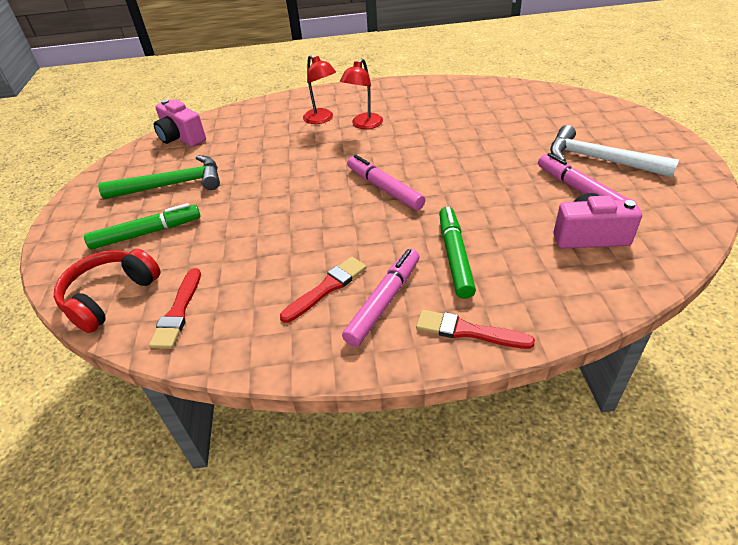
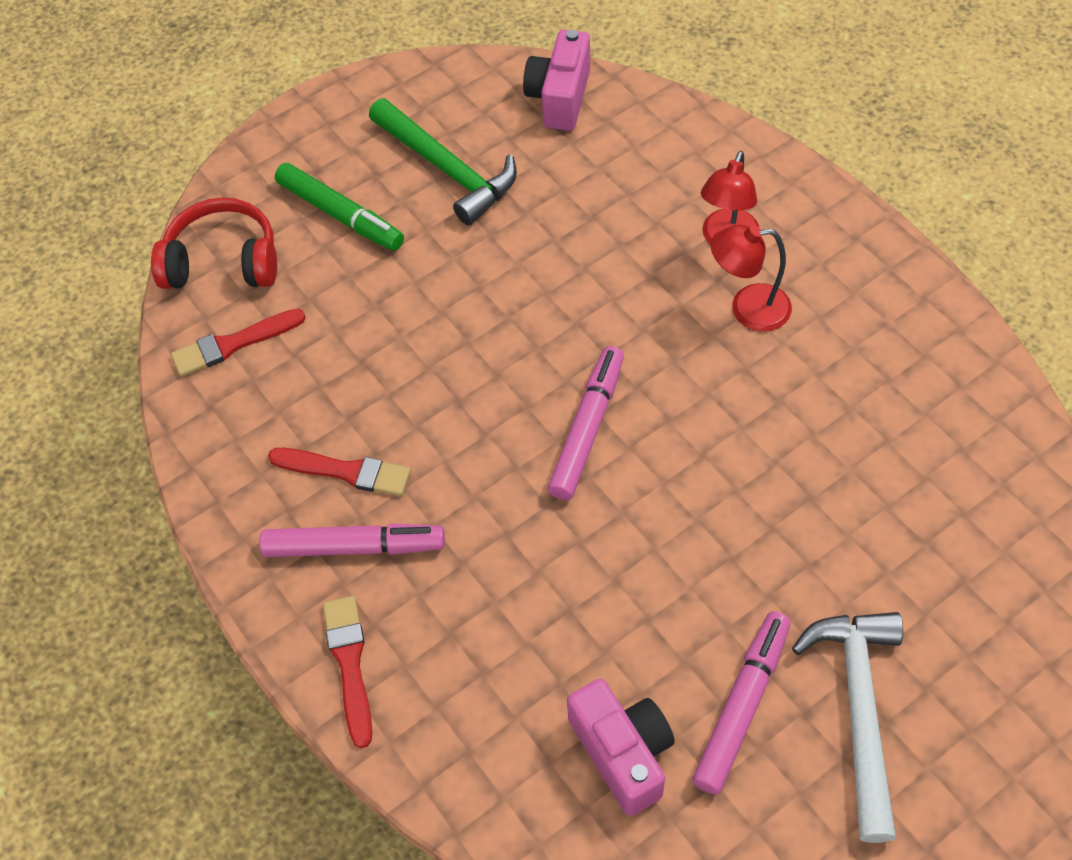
camera: 60 degrees right, 15 degrees up
green marker [439,207,476,299] -> none

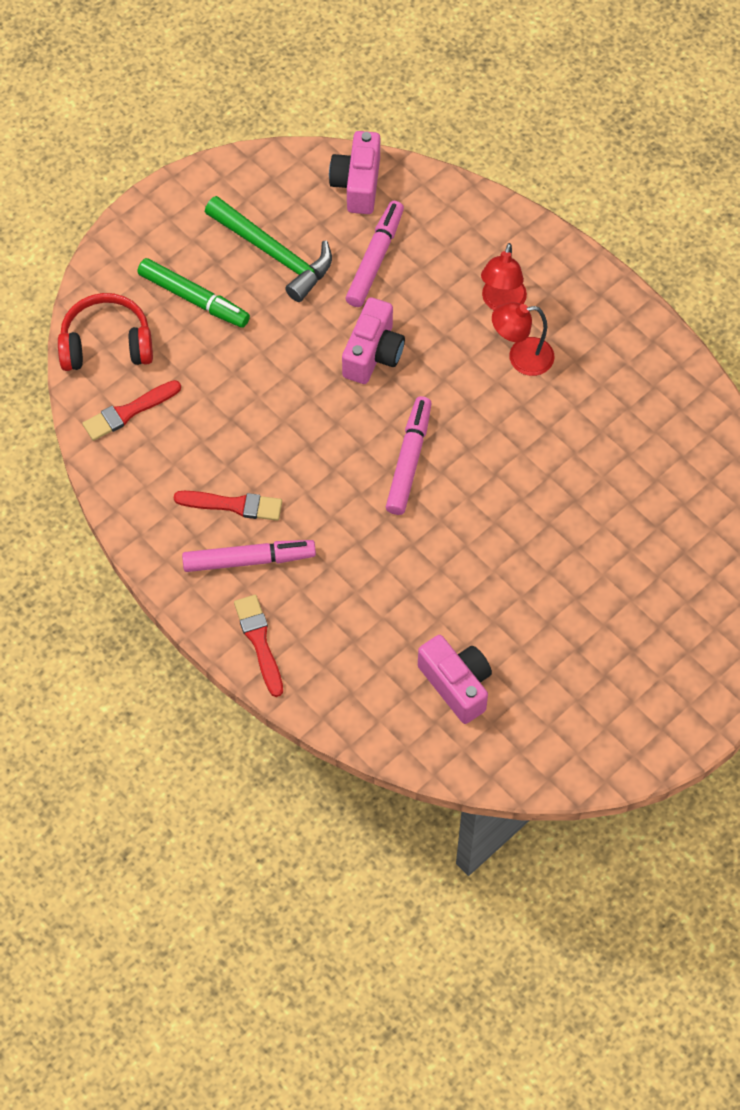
camera: 10 degrees left, 5 degrees up
pink marker [692,611,791,795] -> pink marker moved to [345,201,404,307]
white hammer [792,612,903,843] -> none
none -> pink camera [342,297,405,384]

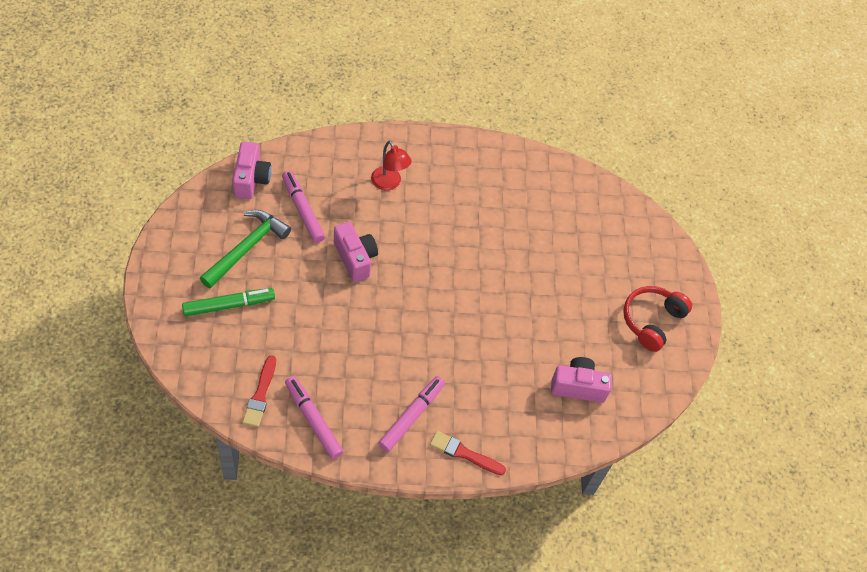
camera: 55 degrees left, 5 degrees down
red headphones [58,293,153,371] -> red headphones moved to [623,286,692,352]
red brush [174,491,282,521] -> none
green hammer [205,196,332,302] -> green hammer turned 45 degrees counterclockwise [200,210,291,288]
pink camera [329,131,380,214] -> pink camera turned 135 degrees counterclockwise [233,142,271,199]
pink marker [386,396,432,515] -> pink marker moved to [285,376,343,459]
red lamp [492,302,555,376] -> none

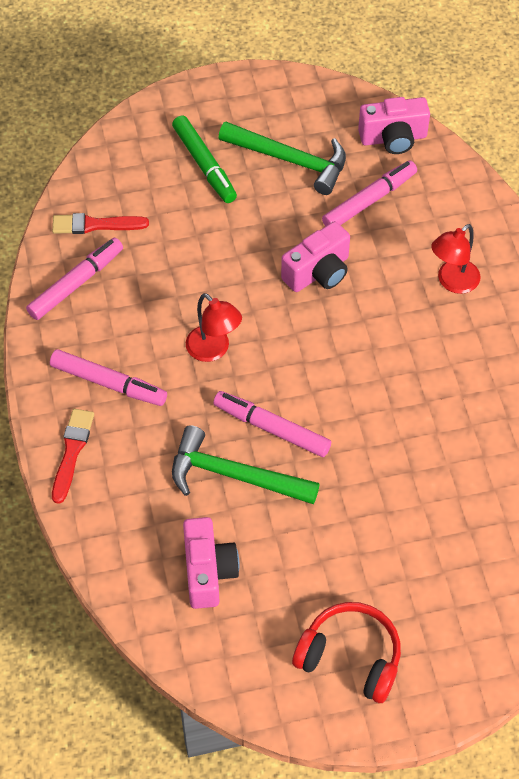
camera: 85 degrees right, 0 degrees up
none -> green hammer [172,425,320,504]
none -> red lamp [186,293,242,362]
none -> pink marker [213,391,331,457]

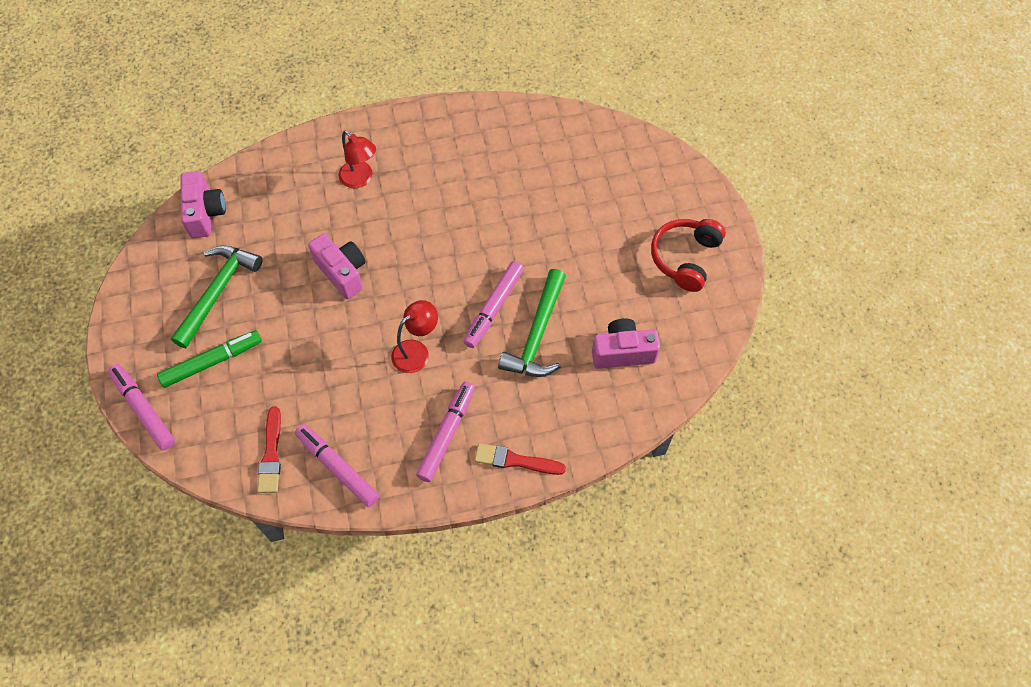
camera: 90 degrees left, 5 degrees up
pink marker [322,160,417,226] -> pink marker moved to [108,364,175,450]

